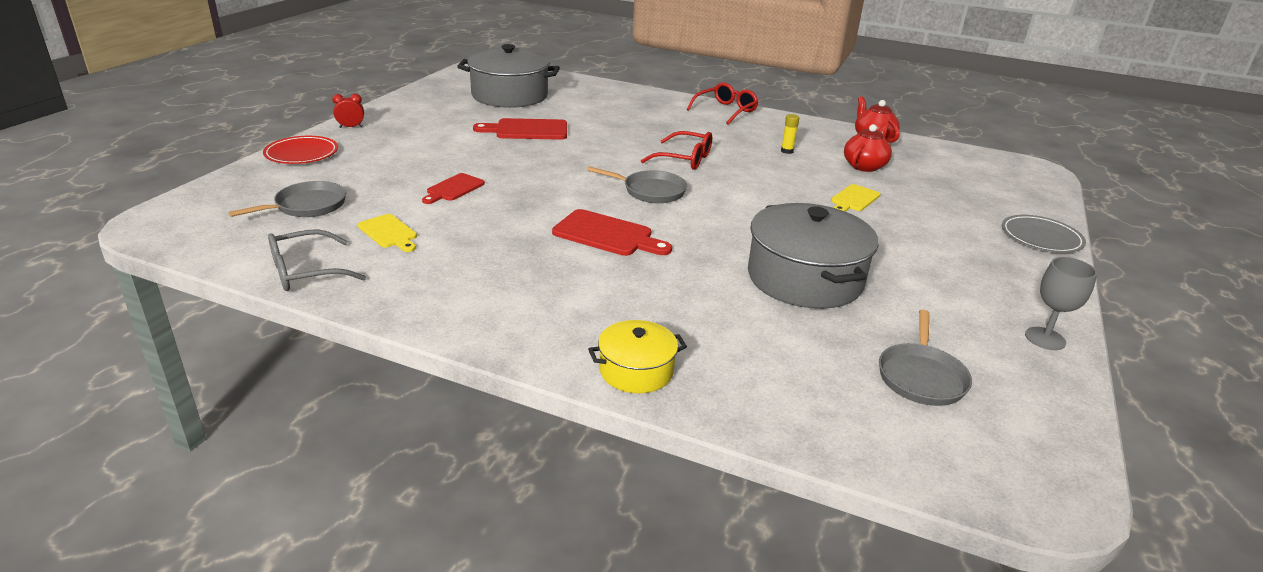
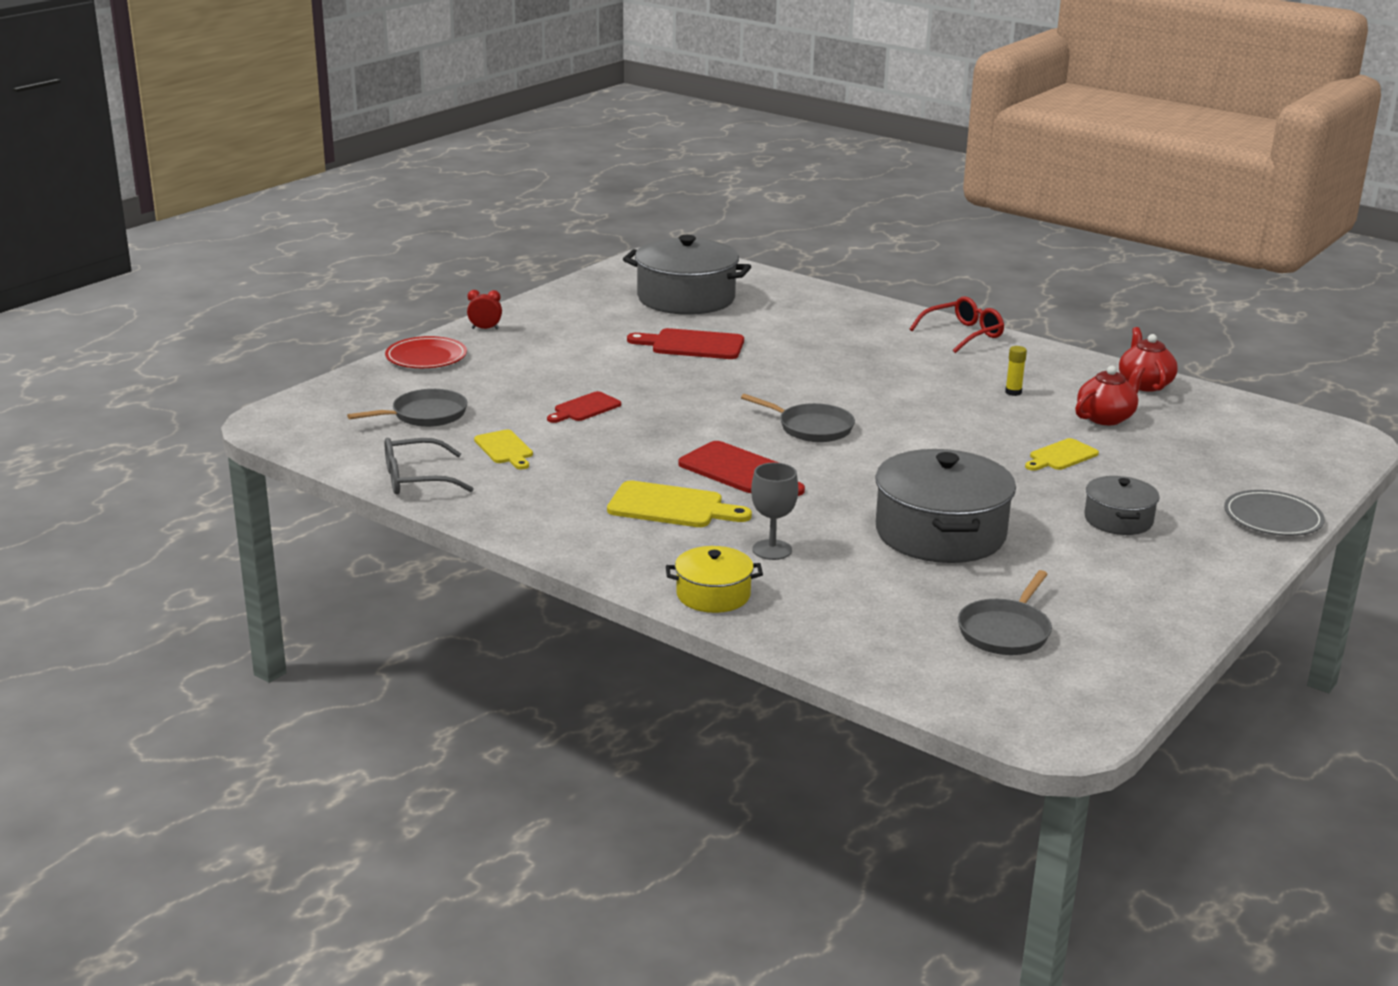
camera: 15 degrees right, 5 degrees down
red glasses [641,131,712,170] -> none
grey goblet [1025,257,1097,350] -> grey goblet moved to [751,463,798,560]
none -> yellow cutting board [607,481,752,527]
none -> grey pot [1084,476,1160,535]

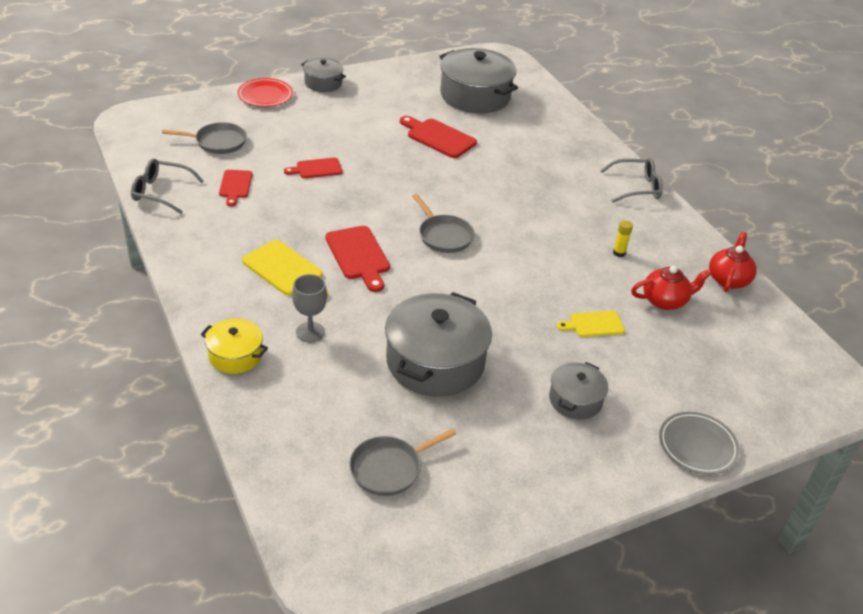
camera: 25 degrees right, 15 degrees up
red clock [467,290,502,329] -> grey pot [301,58,346,92]
yellow cutting board [474,430,533,469] -> red cutting board [219,170,252,207]
red glasses [909,296,1004,353] -> grey glasses [600,158,663,203]

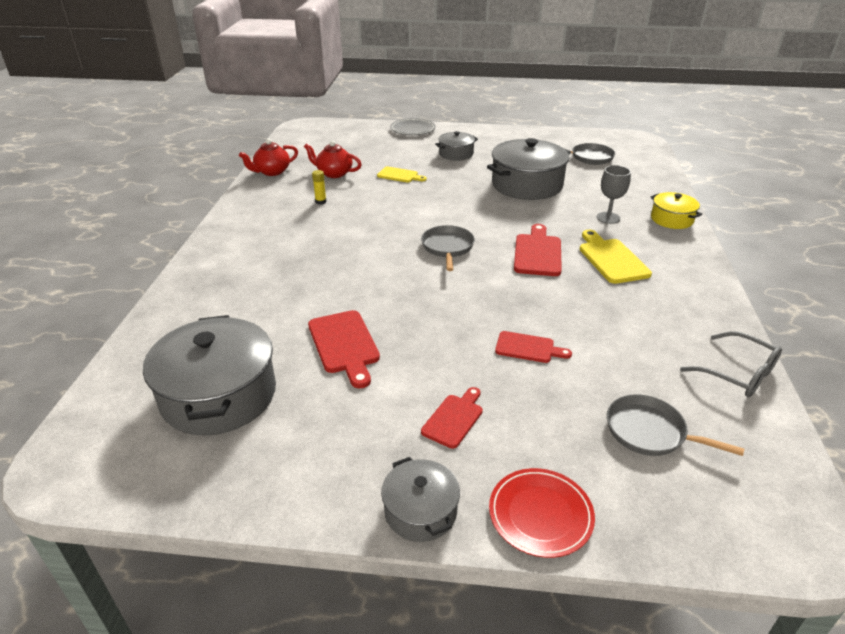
camera: 145 degrees left, 5 degrees down
red cutting board [219,170,252,207] -> red cutting board moved to [421,387,483,449]
grey glasses [600,158,663,203] -> none

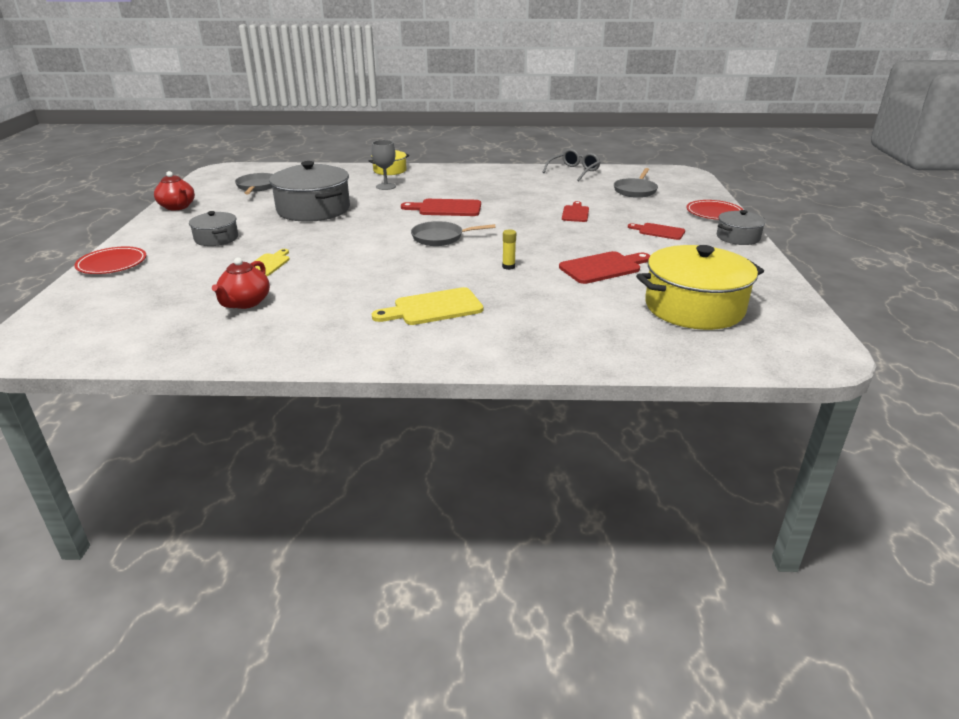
camera: 95 degrees left, 5 degrees down
grey pot [143,315,276,436] -> yellow pot [636,245,764,330]
red teapot [239,139,298,176] -> red teapot moved to [154,171,195,210]
yellow glue stick [312,170,326,205] -> yellow glue stick moved to [502,229,516,270]
grey plate [390,118,436,135] -> red plate [74,246,146,274]
yellow cutting board [579,230,652,284] -> yellow cutting board moved to [372,287,483,325]

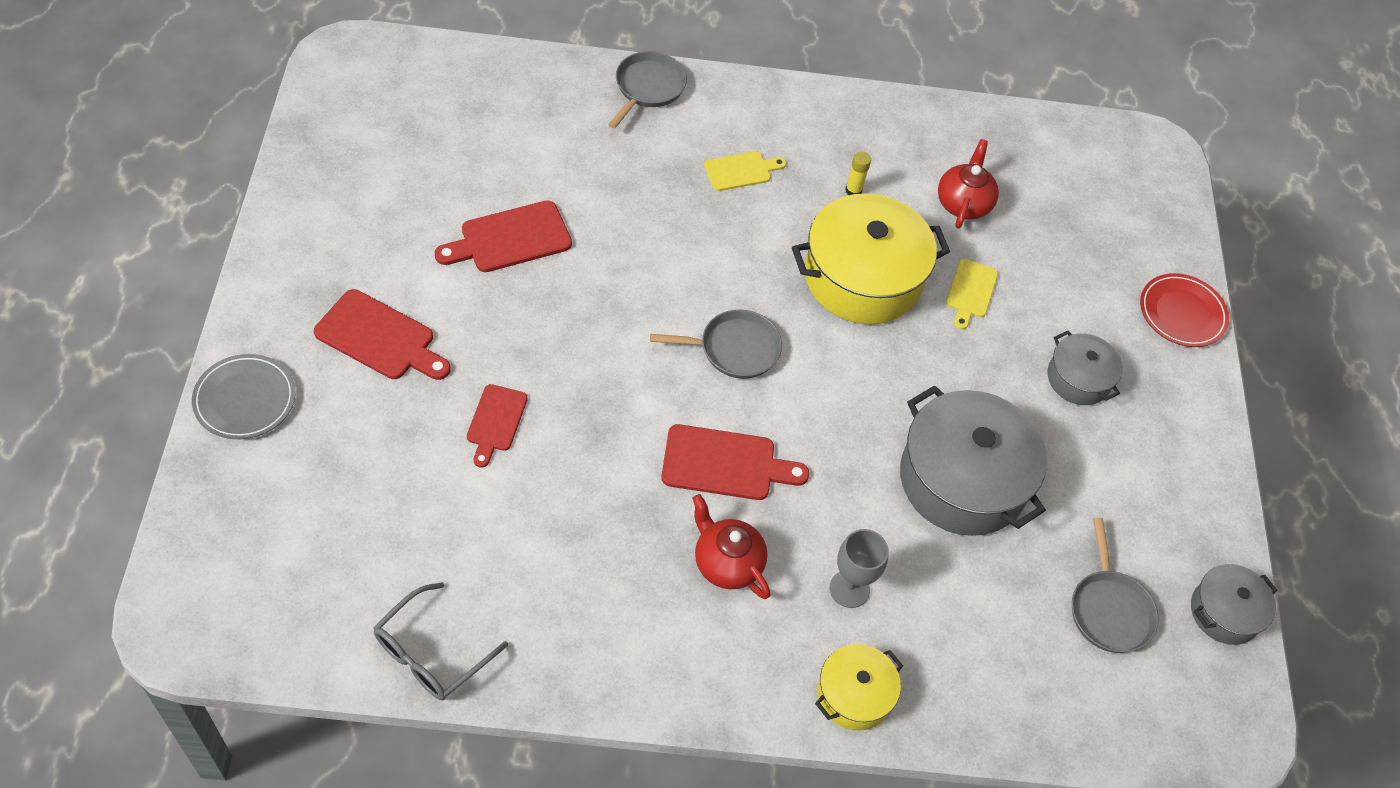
camera: 175 degrees right, 25 degrees up
red teapot [154,171,195,210] -> red teapot moved to [692,494,771,599]
yellow cutting board [372,287,483,325] -> yellow cutting board [704,151,786,191], size x0.64
yellow glue stick [502,229,516,270] -> yellow glue stick moved to [845,152,871,195]
grey pan [614,168,658,198] -> grey pan moved to [608,51,687,129]
red cutting board [628,223,685,240] -> red cutting board [314,289,451,380], size x1.55
yellow pot [636,245,764,330] -> yellow pot moved to [792,193,950,324]
red plate [686,200,743,220] -> grey plate [192,354,295,439]
grey pot [717,210,766,245] -> grey pot moved to [1191,564,1277,645]

